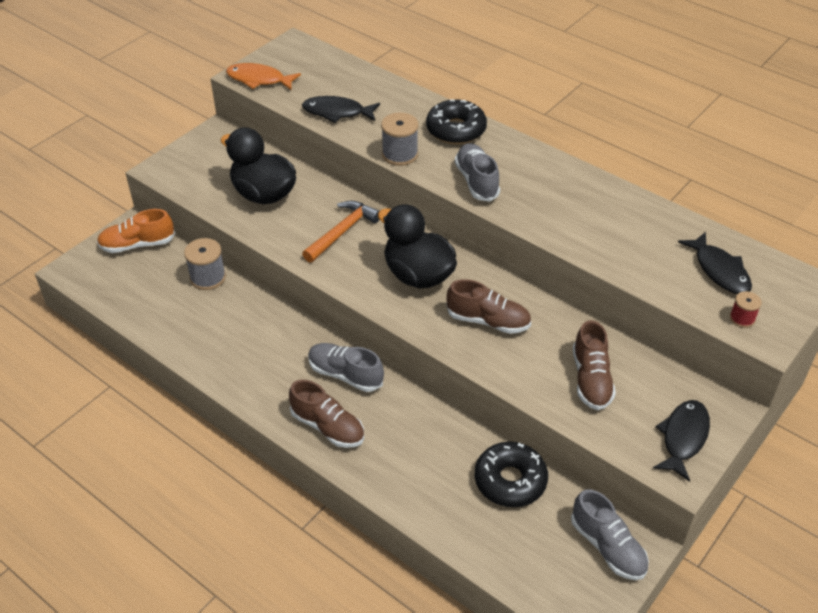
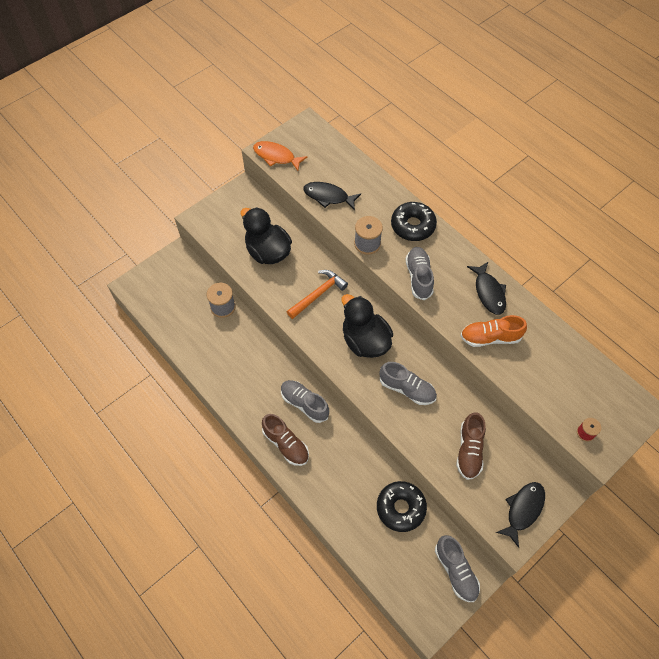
camera: 10 degrees right, 15 degrees up
orange shoe [97,209,175,253] -> orange shoe moved to [460,315,527,347]
brown shoe [446,279,531,334] -> grey shoe [380,362,437,405]
black fish [678,232,752,294] -> black fish moved to [467,261,506,315]

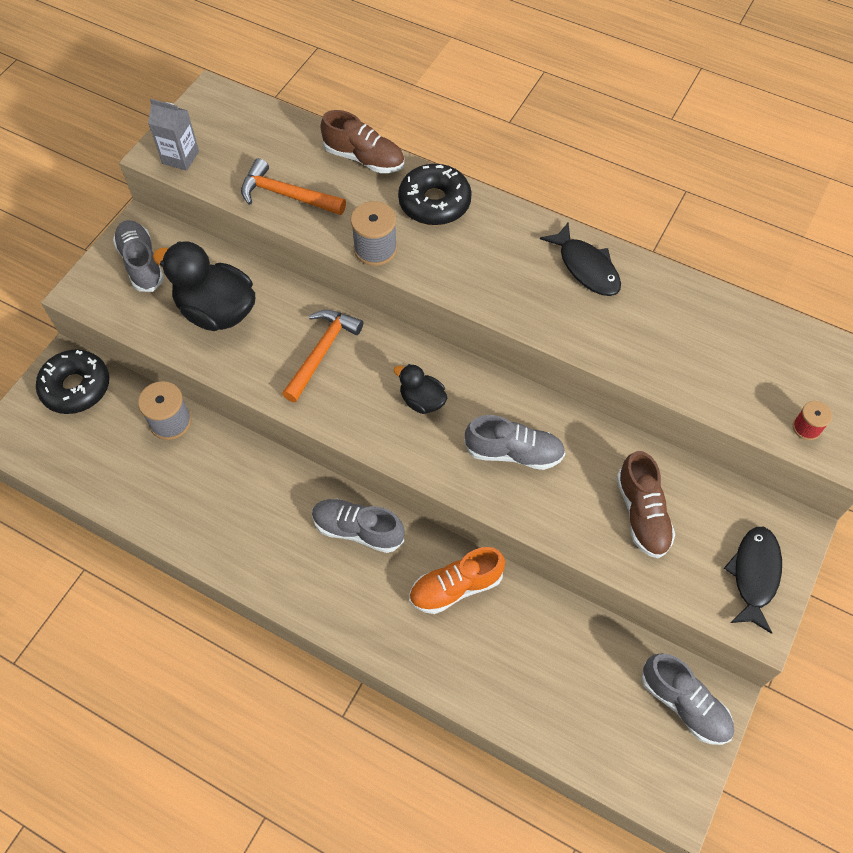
camera: 20 degrees left, 0 degrees up
orange fish [253,141,308,171] -> grey carton [148,99,199,171]
brown shoe [262,414,309,466] -> brown shoe moved to [320,110,405,173]
black fish [303,182,361,210] -> orange hammer [241,158,346,215]
black duck [341,294,393,358] -> black duck [394,364,447,414], size x0.53
black donut [377,481,427,532] -> black donut moved to [36,349,109,414]
grey shoe [405,247,434,300] -> grey shoe moved to [113,220,164,292]
orange shoe [460,315,527,347] -> orange shoe moved to [409,547,505,614]

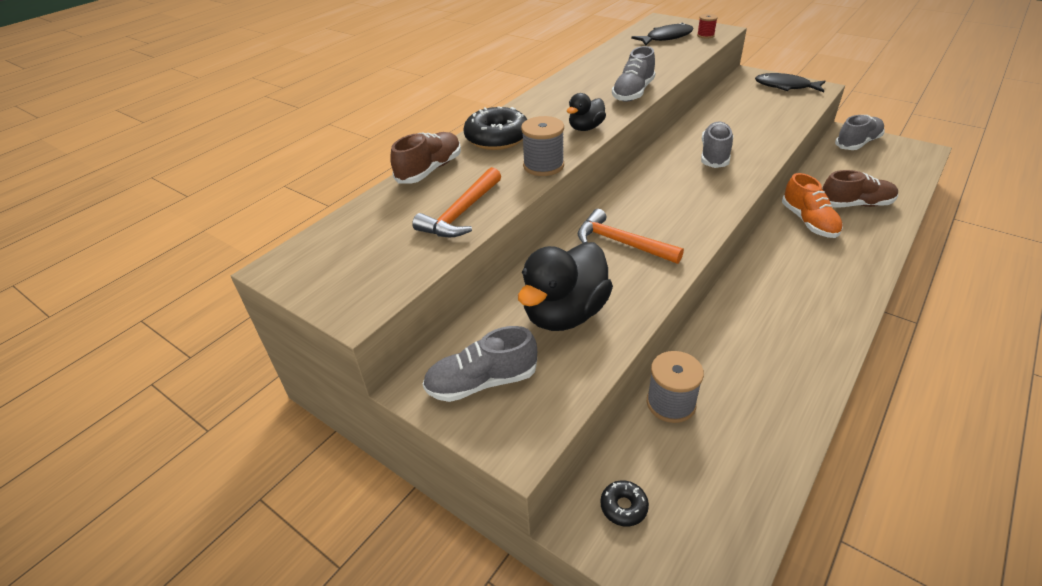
camera: 80 degrees left, 20 degrees down
black donut [36,349,109,414] -> black donut [600,480,649,527], size x0.49
grey carton [148,99,199,171] -> none
grey shoe [312,499,405,553] -> grey shoe moved to [612,46,656,102]
black duck [394,364,447,414] -> black duck moved to [567,93,606,131]
black fish [540,223,621,296] -> black fish moved to [631,23,693,45]
brown shoe [616,451,675,558] -> brown shoe moved to [822,170,898,208]

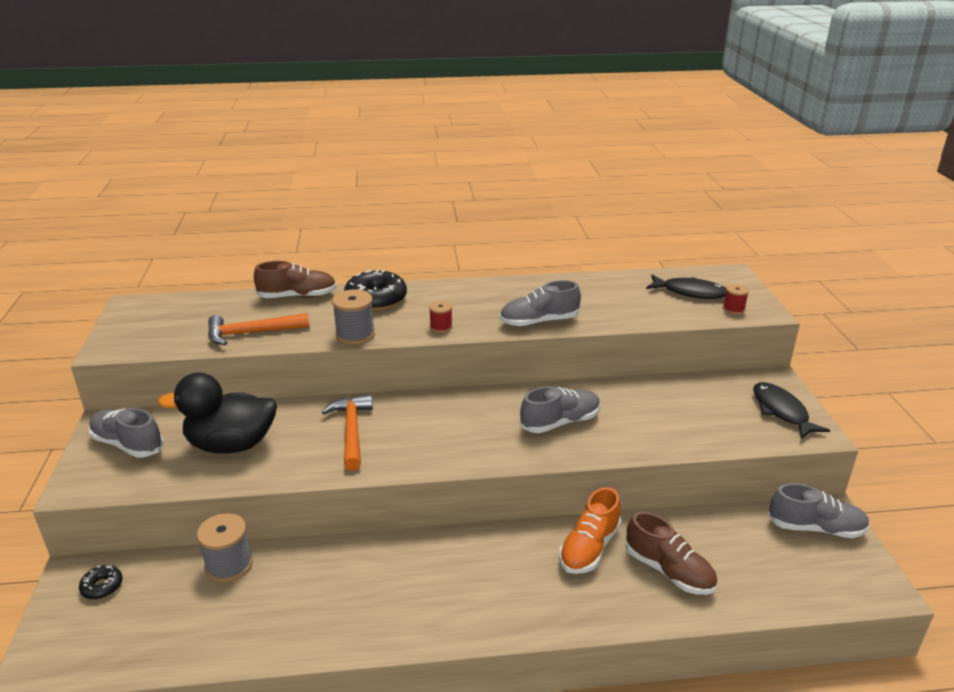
camera: 45 degrees right, 10 degrees down
black duck [567,93,606,131] -> red spool [429,301,453,333]

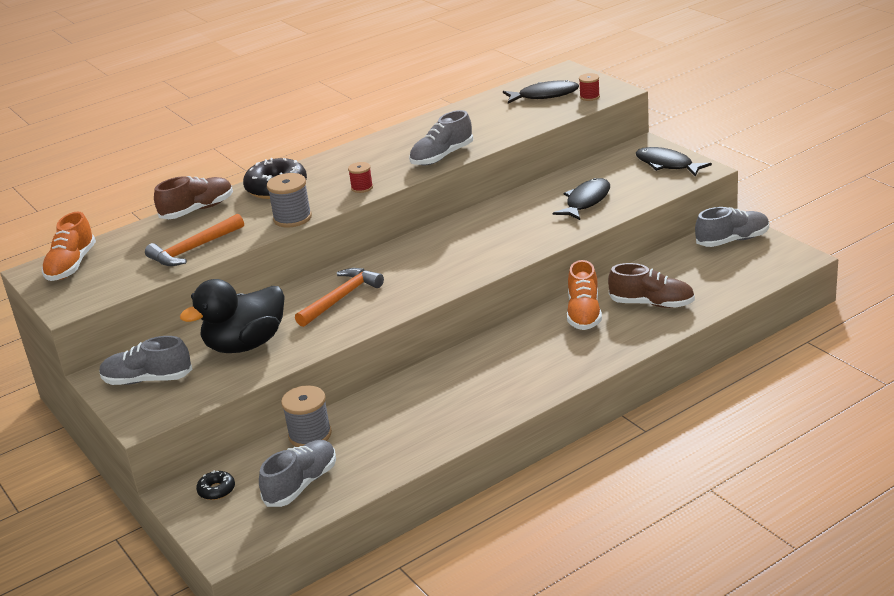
camera: 25 degrees left, 0 degrees up
orange hammer [322,395,373,471] -> orange hammer turned 75 degrees clockwise [295,268,384,327]
grey shoe [520,386,600,433] -> grey shoe moved to [259,440,336,507]
none -> orange shoe [42,211,96,281]
none -> black fish [553,178,610,220]

